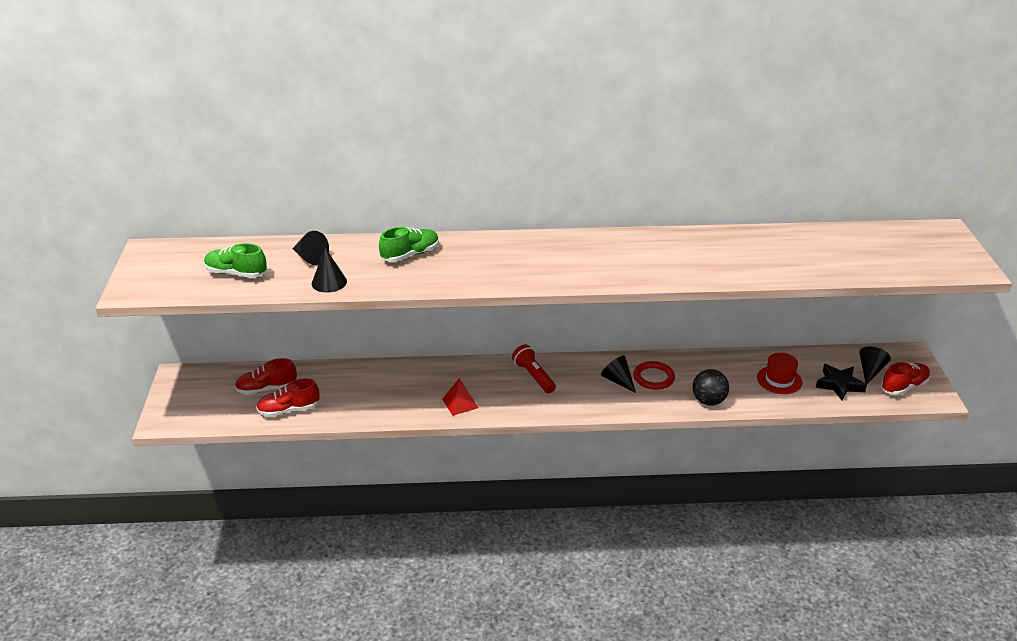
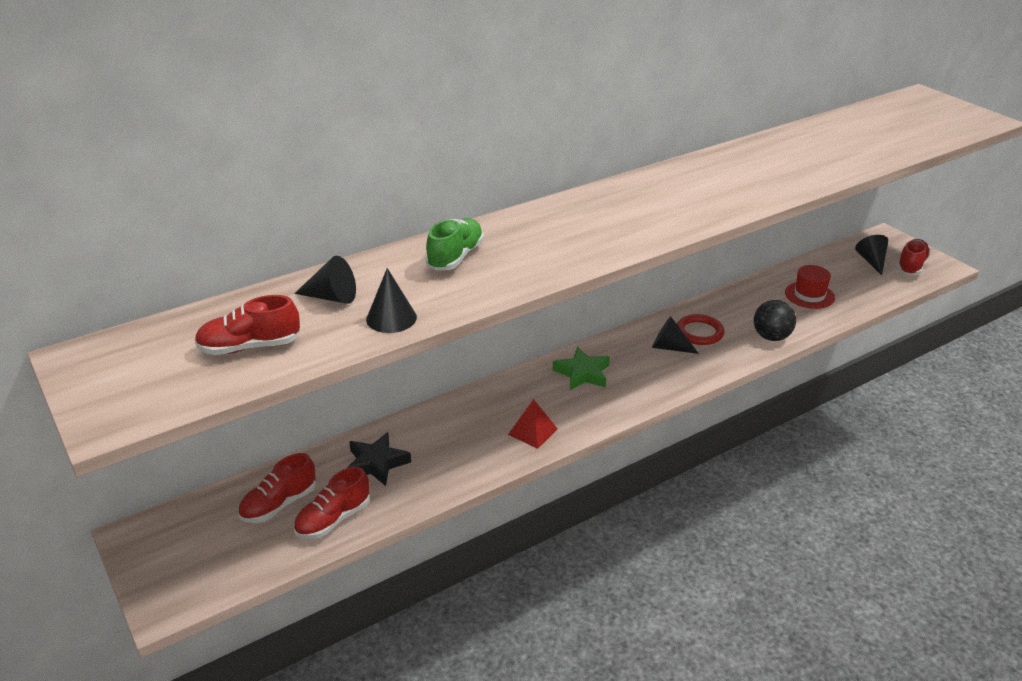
camera: 30 degrees left, 0 degrees up
green shoe [204,243,267,278] -> red shoe [195,295,300,355]
red flashlight [512,345,556,393] -> green star [552,347,610,390]
black star [816,364,867,400] -> black star moved to [347,432,411,486]

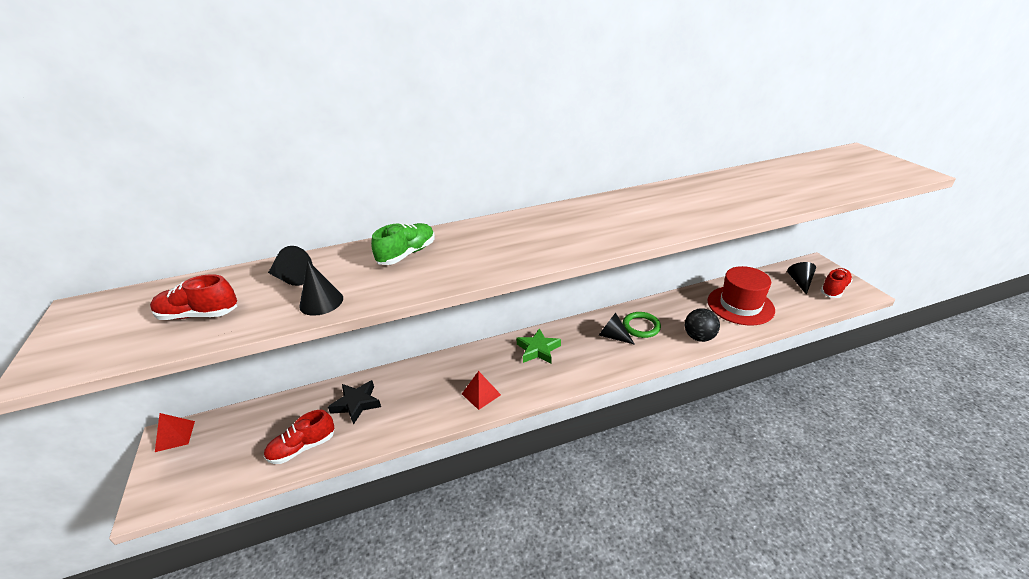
camera: 15 degrees right, 0 degrees up
red shoe [238,453,316,523] -> none
red ring [677,314,725,345] -> green ring [623,312,661,338]
red hat [785,265,835,309] -> red hat [708,266,775,325], size x1.63
none -> red pyramid [155,413,195,452]

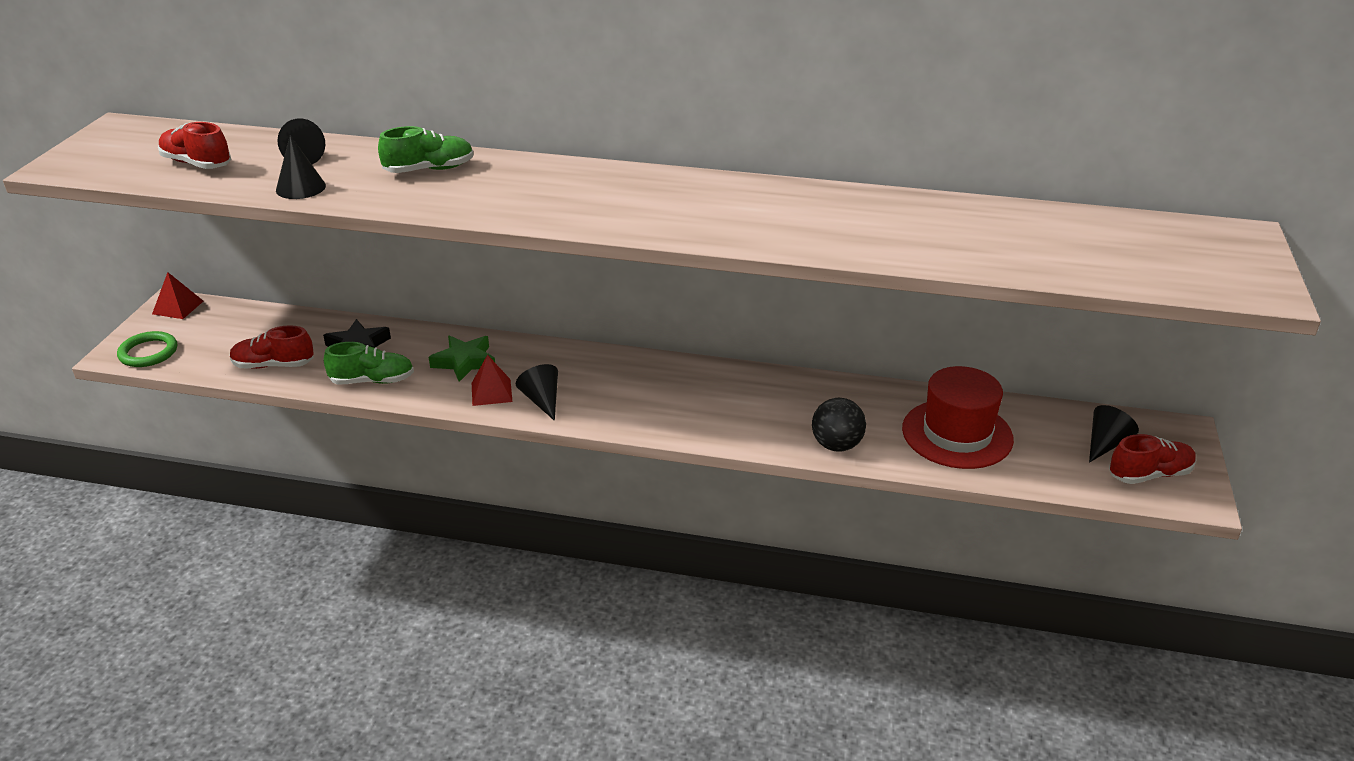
camera: 30 degrees right, 0 degrees up
green star [516,328,561,364] -> green star moved to [429,335,495,382]
black cone [598,313,635,345] -> black cone moved to [516,364,558,421]
green ring [623,312,661,338] -> green ring moved to [117,331,177,367]
none -> green shoe [324,342,414,385]

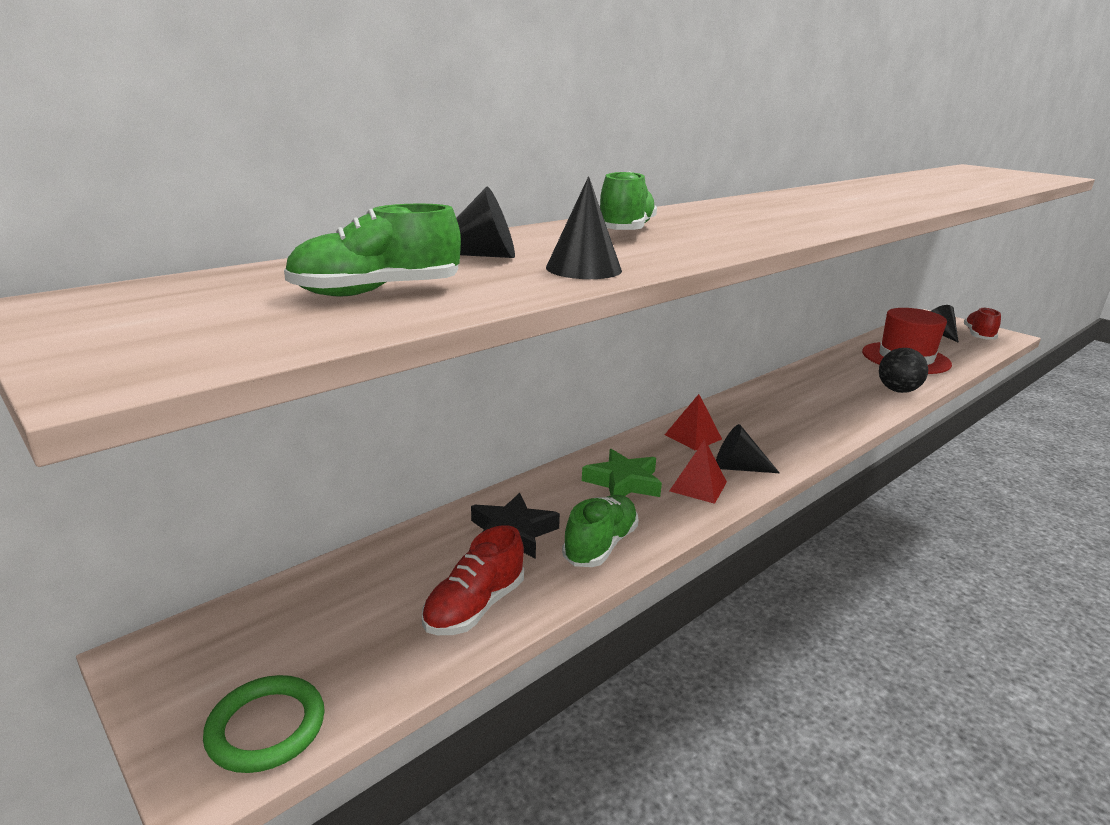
camera: 55 degrees left, 10 degrees down
red pyramid [152,272,203,319] -> red pyramid moved to [665,394,722,451]
red shoe [158,122,231,169] -> green shoe [284,204,461,296]

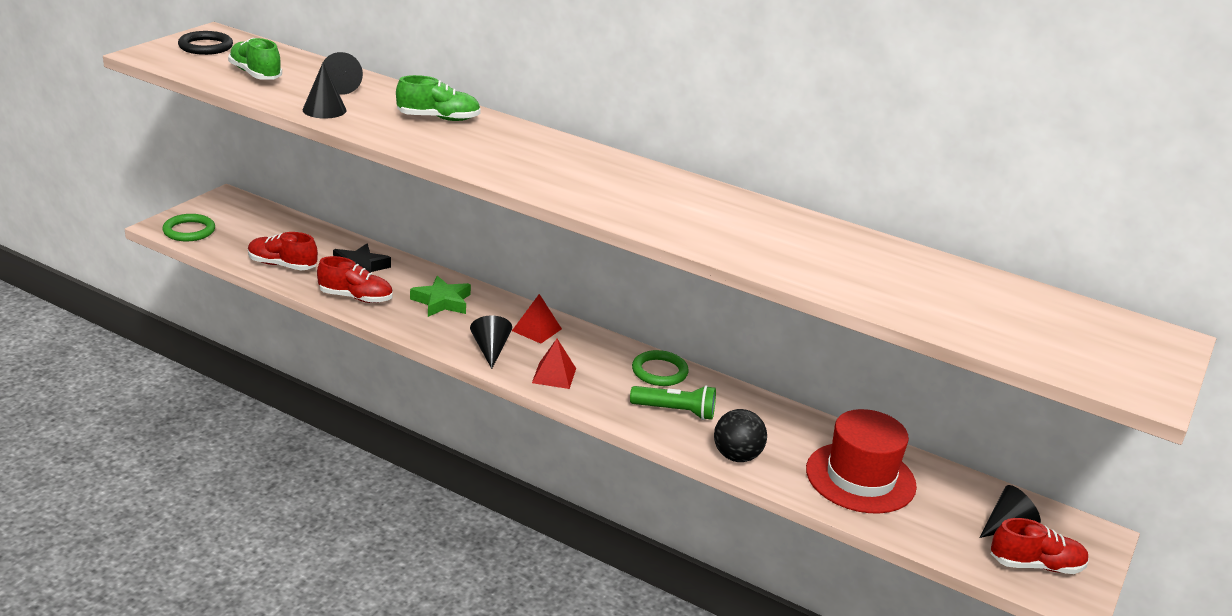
camera: 70 degrees right, 5 degrees up
green shoe [562,495,639,567] -> red shoe [317,256,393,303]
red pyramid [669,439,727,504] -> red pyramid moved to [532,339,576,389]
none -> black ring [178,31,233,55]
none -> green flashlight [630,385,716,420]
none -> green ring [632,350,689,386]

